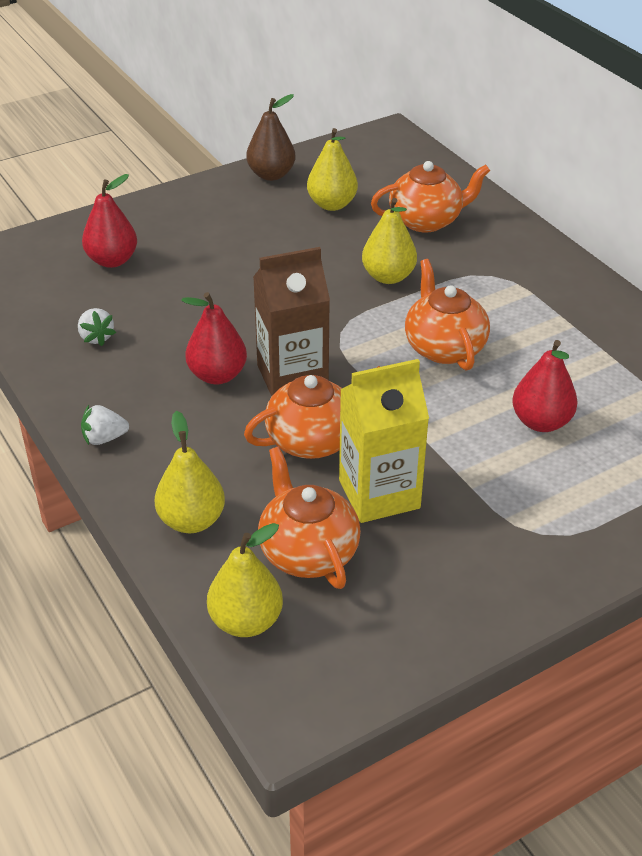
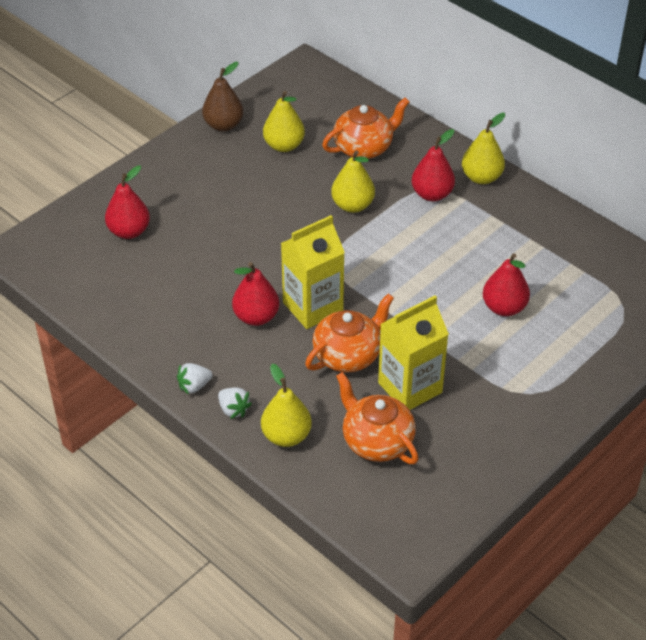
camera: 15 degrees left, 5 degrees up
white strawberry [78,308,116,346] -> white strawberry moved to [218,387,252,419]
yellow pear [207,523,283,637] -> yellow pear moved to [462,113,505,184]
brown carton [253,247,330,396] -> yellow carton [281,215,345,329]
orange teapot [405,259,490,370] -> none
none -> red pear [412,129,455,201]

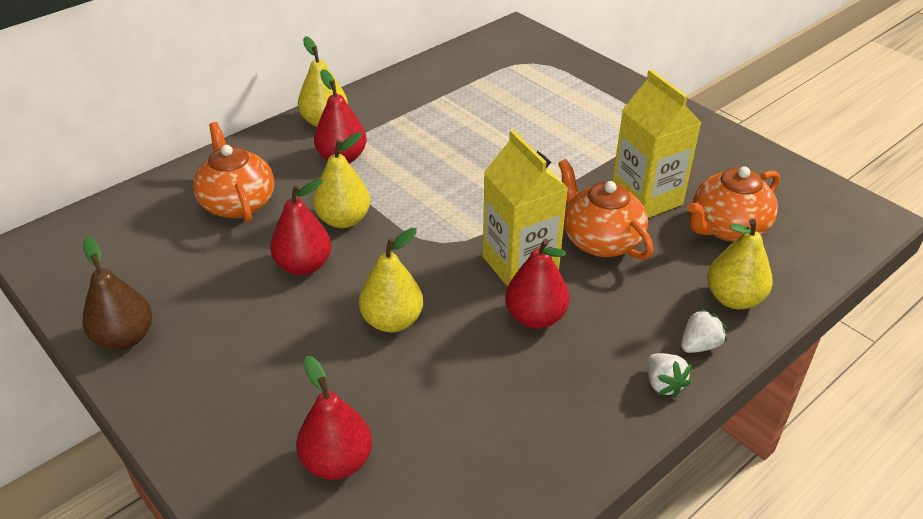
camera: 85 degrees left, 5 degrees down
yellow pear [263,91,305,152] -> yellow pear moved to [359,228,423,332]
red pear [483,253,530,316] -> red pear moved to [270,179,332,275]

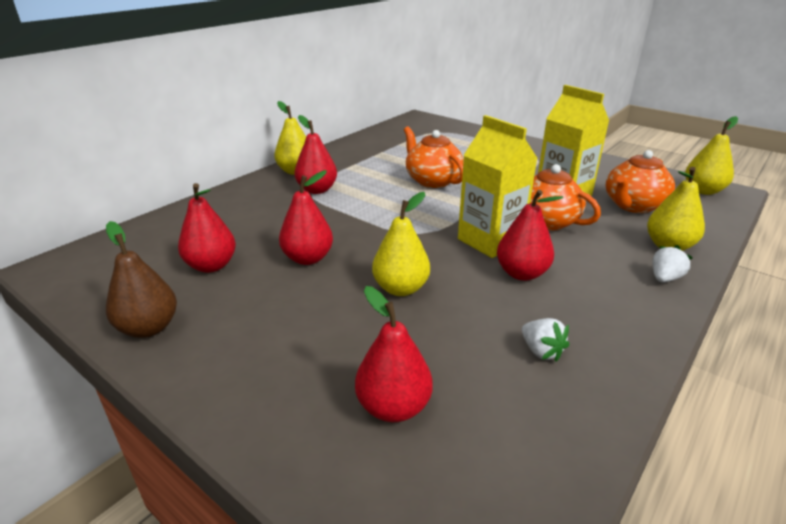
camera: 10 degrees left, 10 degrees down
orange teapot [193,122,274,223] -> orange teapot moved to [404,127,464,188]
yellow pear [313,132,370,228] -> yellow pear moved to [685,116,738,195]
white strawberry [647,353,692,398] -> white strawberry moved to [522,318,569,362]
none -> red pear [178,183,236,273]

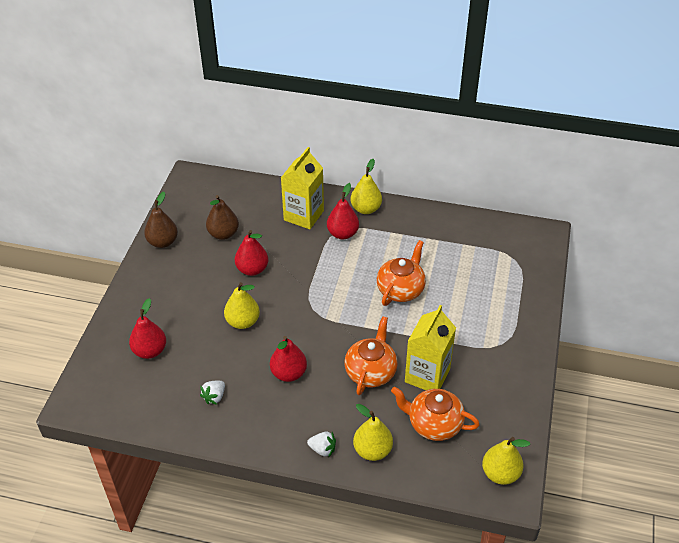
camera: 65 degrees right, 15 degrees up
red pear [178,183,236,273] -> brown pear [206,195,239,240]
yellow carton [458,115,538,258] -> yellow carton moved to [281,147,324,229]

